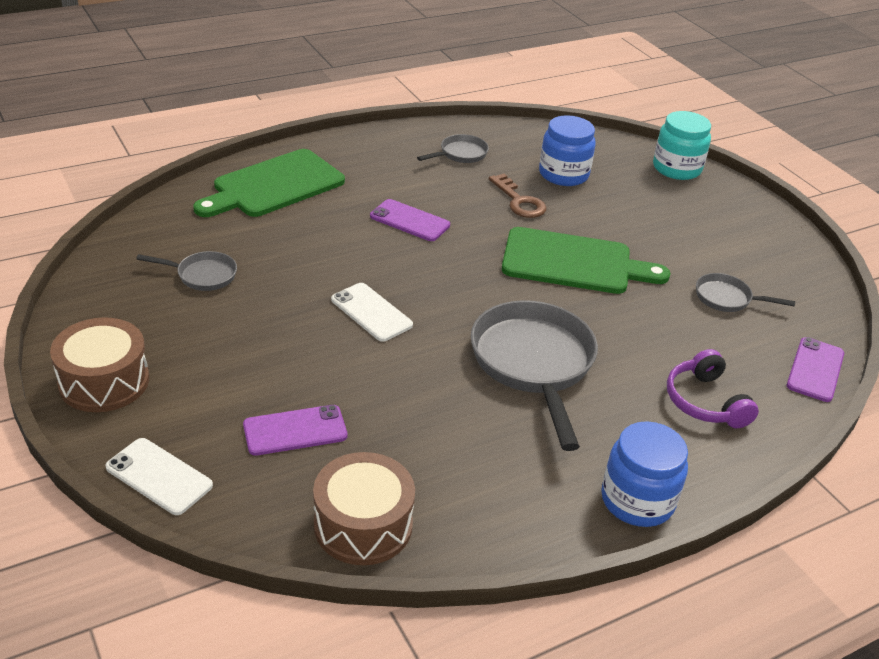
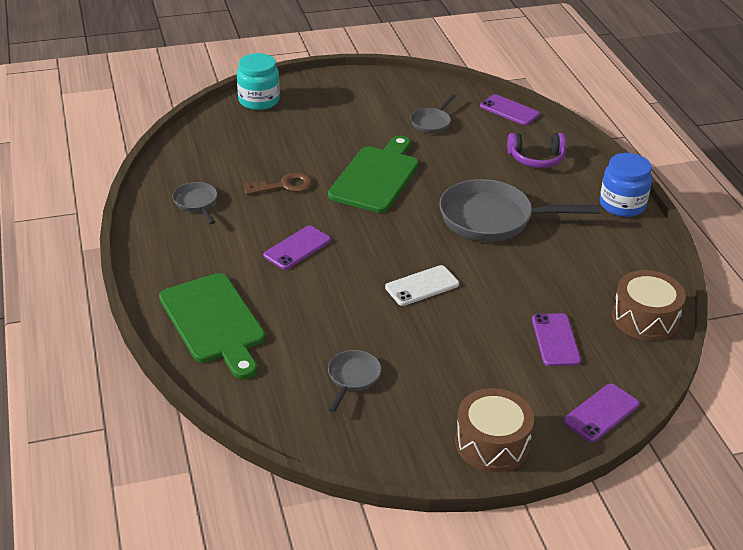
camera: 75 degrees left, 0 degrees up
white phone [105,438,213,515] -> purple phone [563,384,639,442]
blue jar [539,115,596,186] -> none

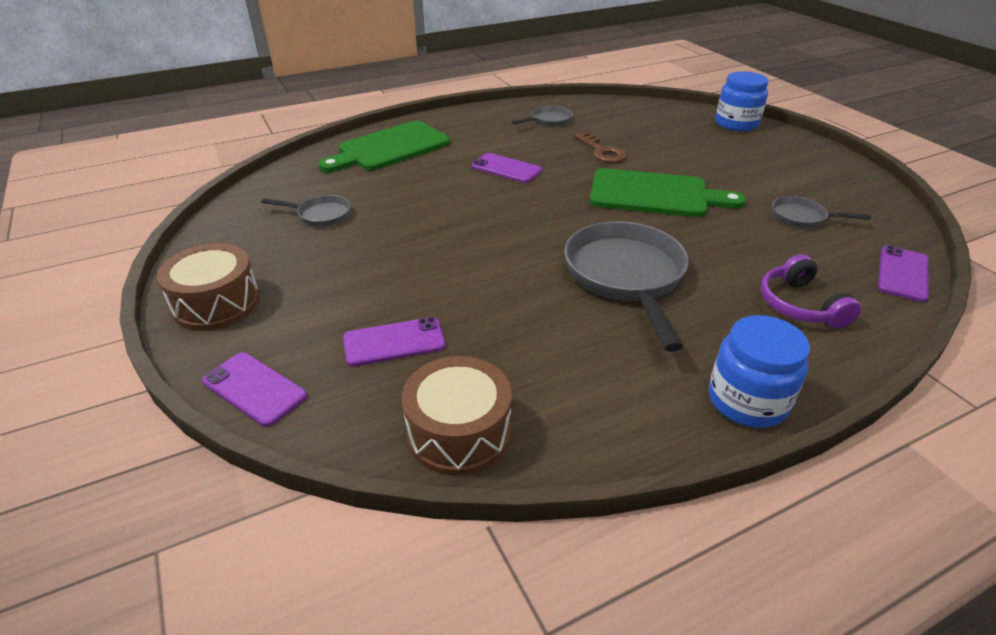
camera: 80 degrees right, 0 degrees up
turquoise jar [237,53,280,110] -> blue jar [715,71,768,131]
white phone [385,265,459,306] -> none

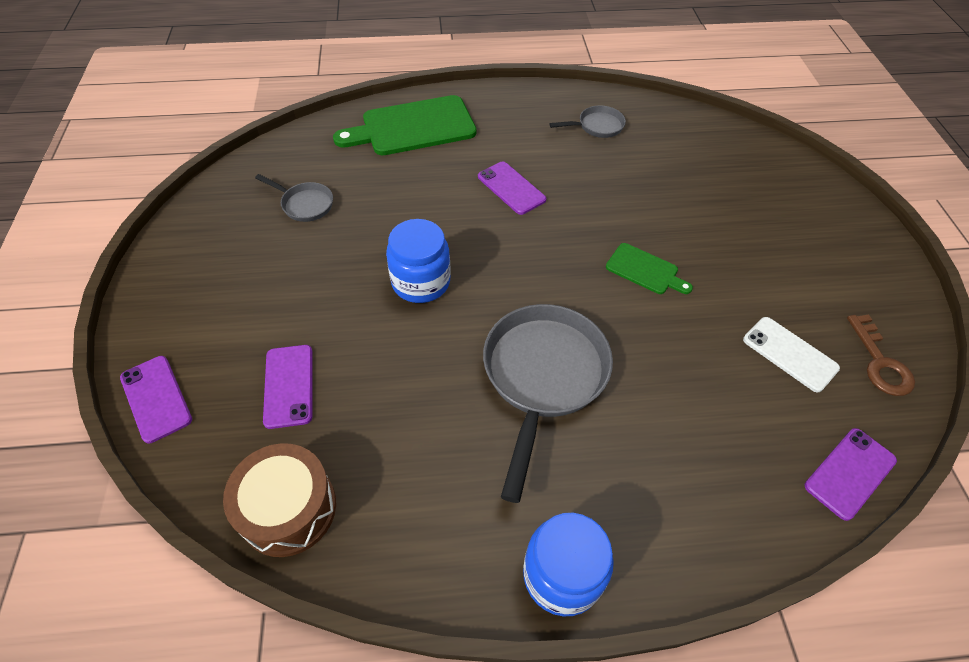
camera: 20 degrees right, 15 degrees up
brown drum [157,243,260,331] -> none
purple phone [343,317,446,366] -> purple phone turned 75 degrees clockwise [263,345,313,429]
brown key [574,132,626,163] -> brown key moved to [847,315,915,396]
green cutting board [590,168,746,217] -> green cutting board [606,243,693,294], size x0.51
blue jar [715,71,768,131] -> blue jar moved to [386,219,451,303]
purple headphones [760,254,861,328] -> none
grey pan [772,196,871,228] -> white phone [743,317,840,393]

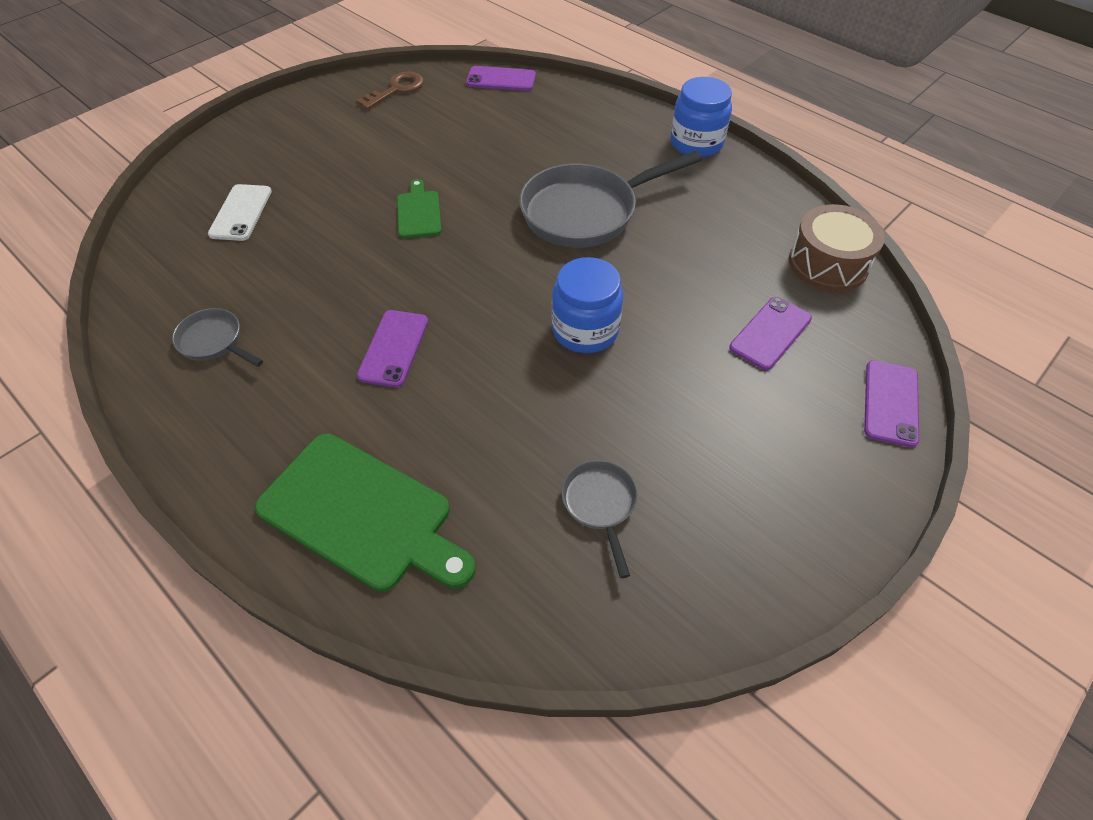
camera: 130 degrees left, 0 degrees up
white phone [743,317,840,393] -> white phone moved to [208,184,272,241]

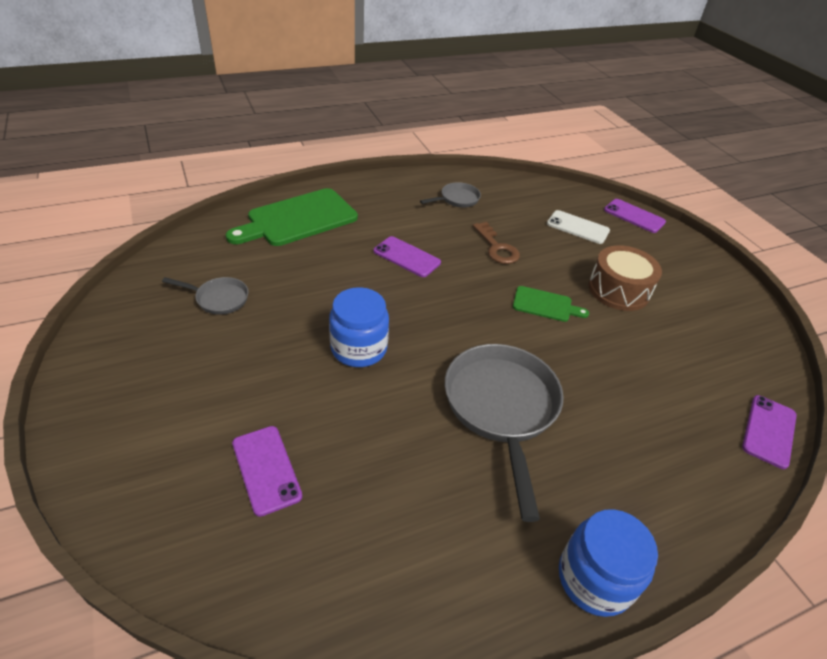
camera: 110 degrees right, 10 degrees down
brown key [356,71,424,110] -> brown key moved to [473,222,520,264]
brown drum [789,204,885,292] -> brown drum moved to [588,245,662,311]
purple phone [864,360,919,448] -> purple phone moved to [604,199,666,233]

